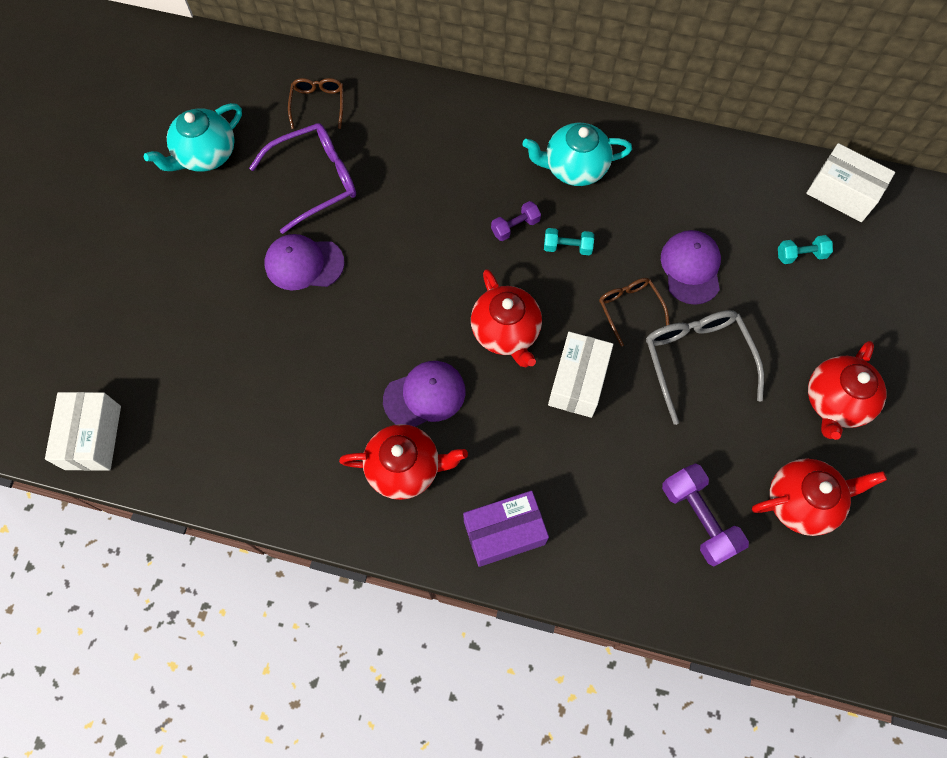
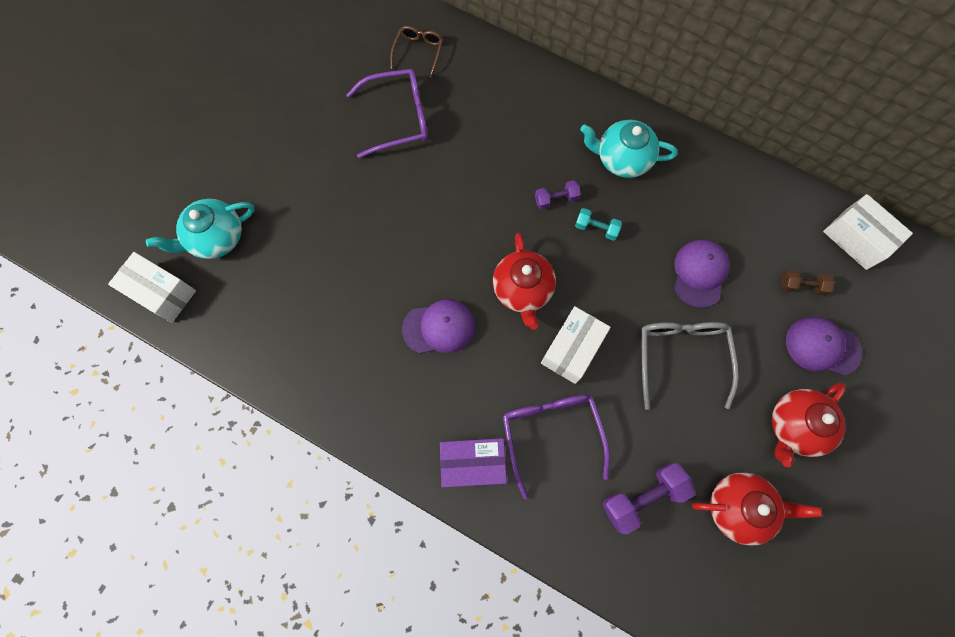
camera: 15 degrees right, 5 degrees up
white box [45,392,121,471] -> white box turned 75 degrees counterclockwise [108,252,196,322]
turquoise teapot [144,103,242,172] -> turquoise teapot moved to [146,199,254,259]
purple cap [265,234,345,290] -> purple cap moved to [786,317,862,376]
red teapot [339,424,468,500] -> none
brown glasses [599,278,669,347] -> none
purple dumbbell [662,463,749,566] -> purple dumbbell turned 75 degrees clockwise [603,463,696,534]
turquoise dumbbell [778,235,833,264] -> brown dumbbell [781,271,835,296]
none -> purple glasses [503,394,610,499]

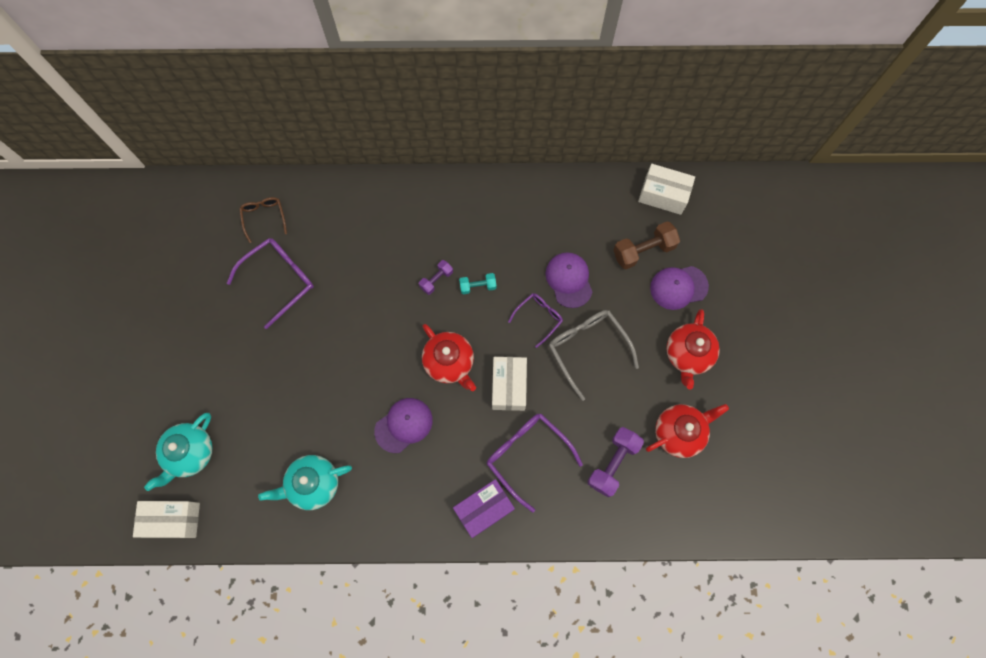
camera: 30 degrees left, 0 degrees up
turquoise teapot [580,120,678,178] -> turquoise teapot moved to [258,455,352,510]
brown dumbbell [781,271,835,296] -> brown dumbbell [613,221,680,269], size x1.73
none -> purple glasses [508,293,563,348]

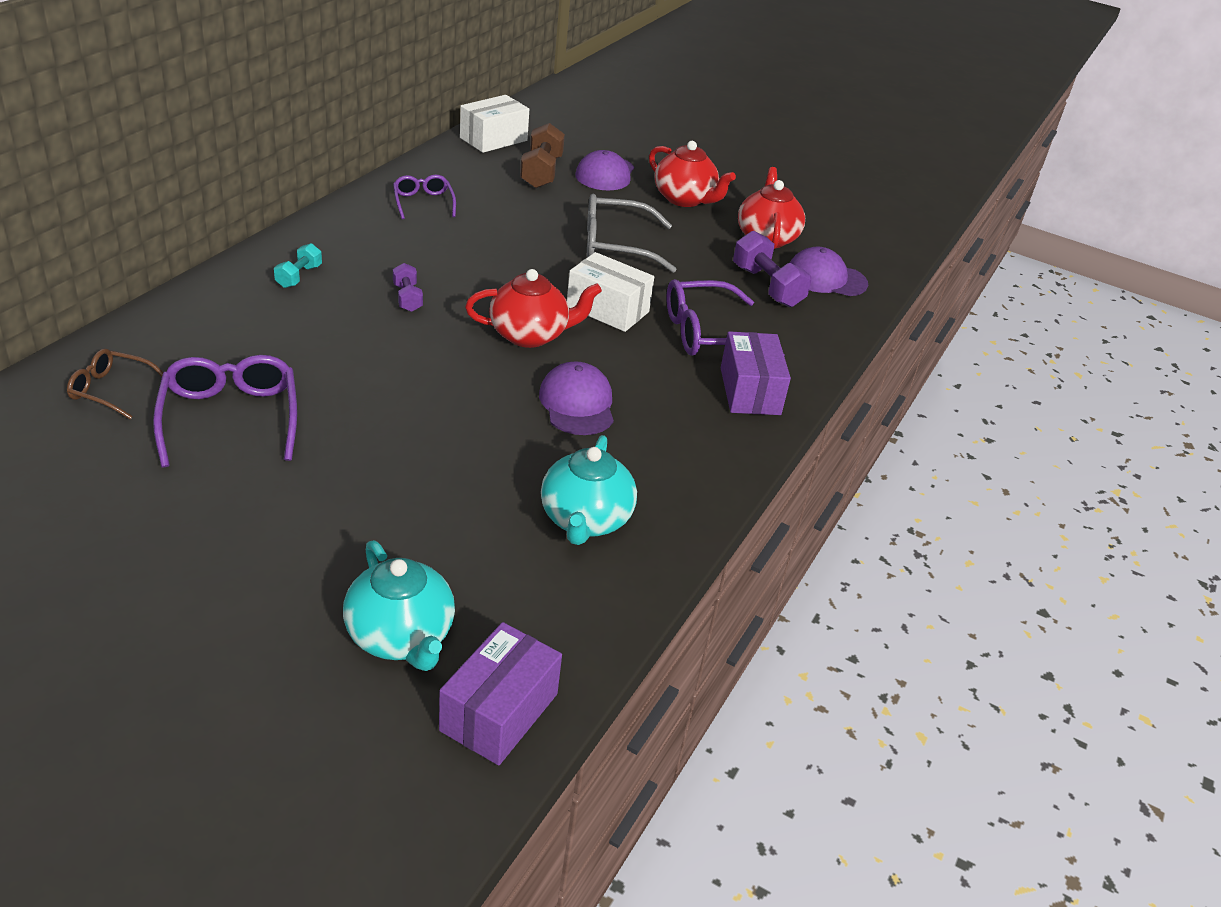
camera: 65 degrees left, 35 degrees down
white box [133,501,200,538] -> purple box [439,622,562,765]
turquoise dumbbell [459,273,496,294] -> turquoise dumbbell moved to [274,243,322,288]
purple glasses [508,293,563,348] -> purple glasses moved to [393,174,456,219]
purple cap [546,252,592,308] -> purple cap moved to [790,247,868,296]

